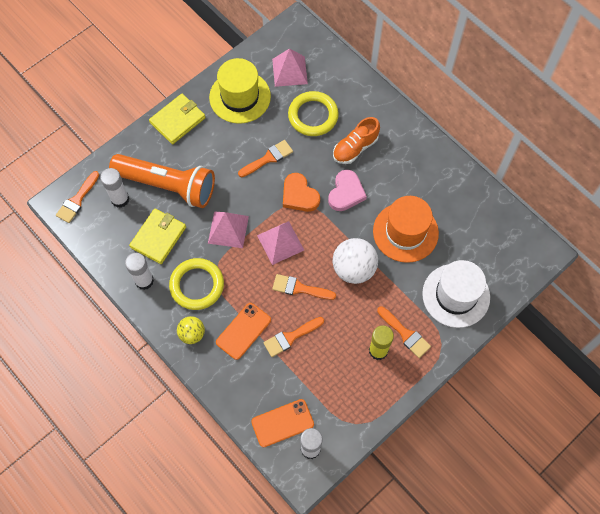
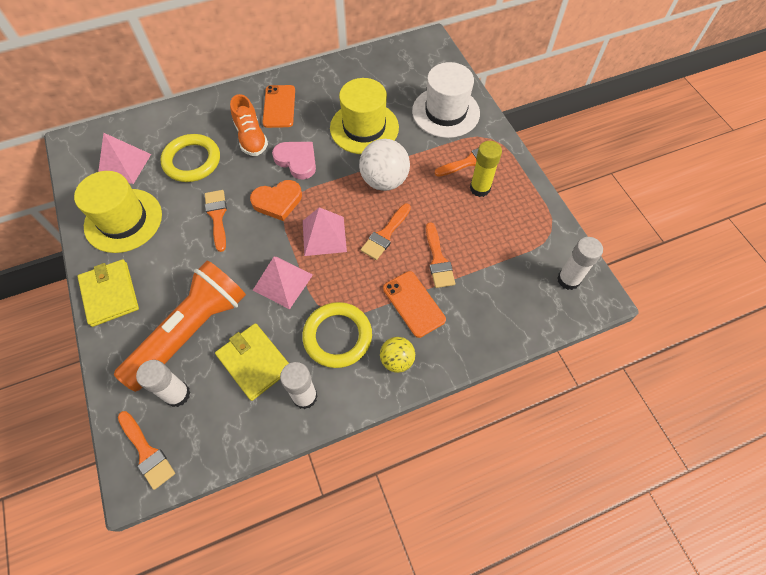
camera: 70 degrees left, 5 degrees down
orange phone [251,399,314,447] -> orange phone moved to [262,85,295,128]
orange hat [373,196,439,263] -> yellow hat [330,78,399,154]

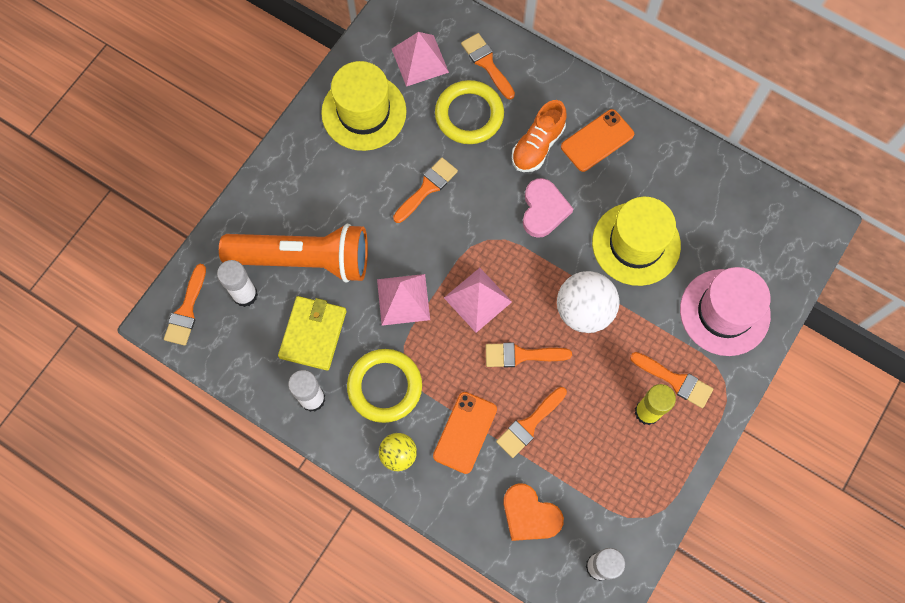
camera: 55 degrees right, 10 degrees up
yellow wallet [77,259,139,327] -> none
orange heart [250,180,302,221] -> orange heart moved to [503,483,564,541]
white hat [412,62,480,138] -> pink hat [680,267,771,356]
none -> orange brush [461,33,515,99]

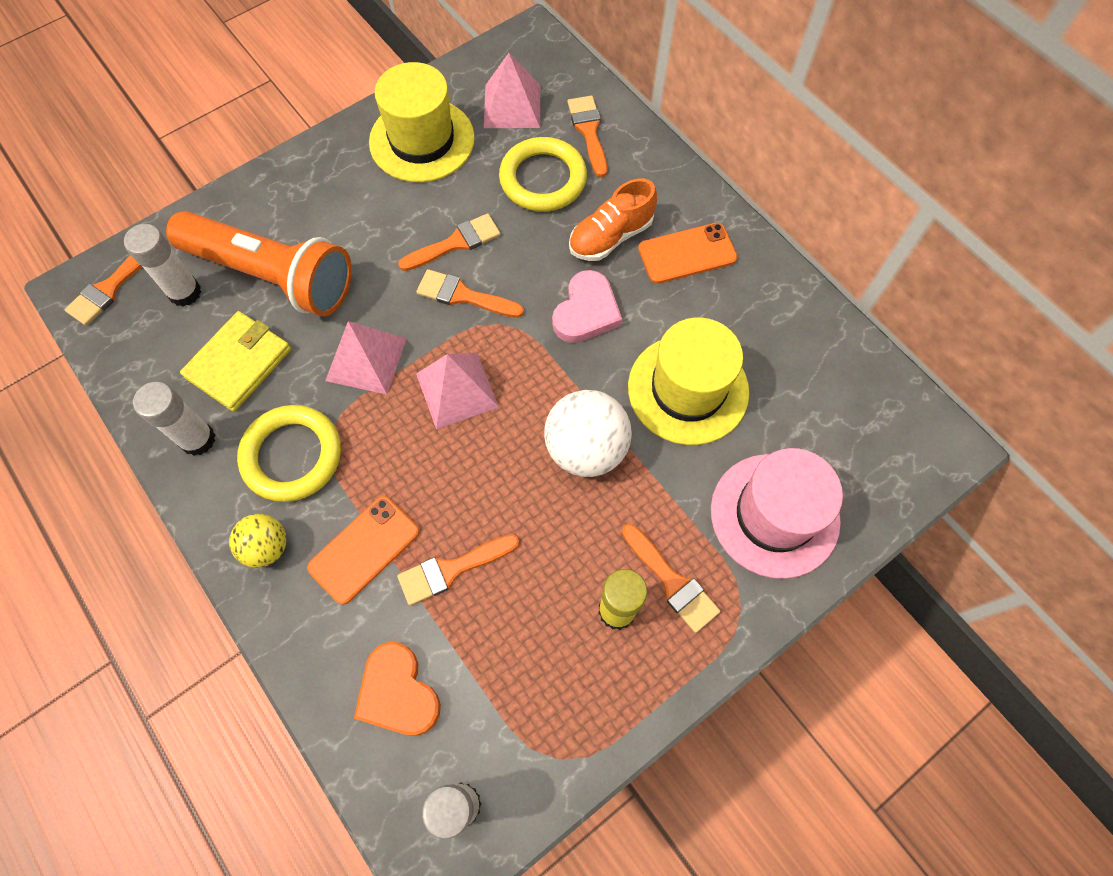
camera: 20 degrees right, 5 degrees down
orange brush [486,343,572,367] -> orange brush moved to [416,269,524,318]

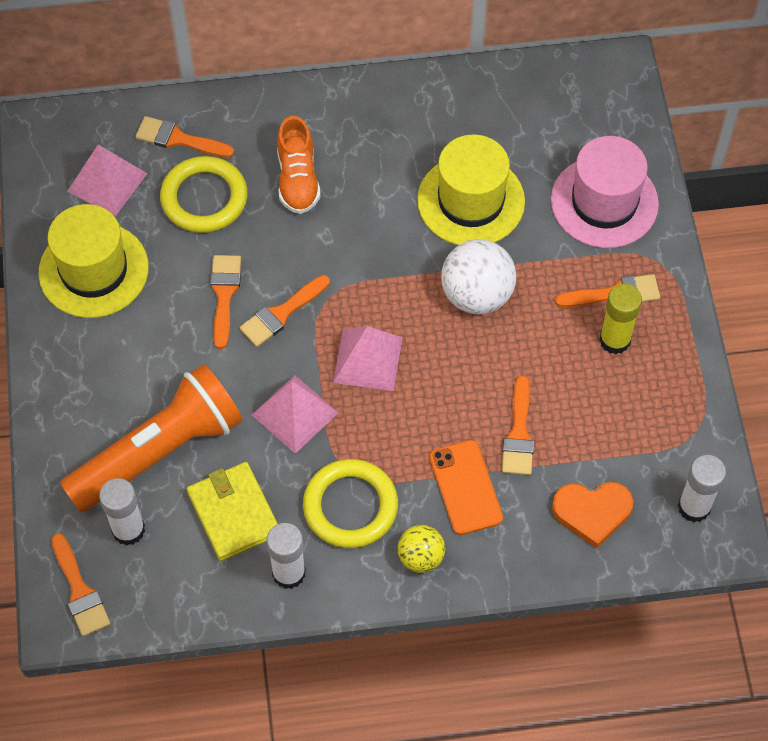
camera: 60 degrees left, 5 degrees down
pink heart [552,270,622,343] -> none
orange phone [638,223,738,284] -> none

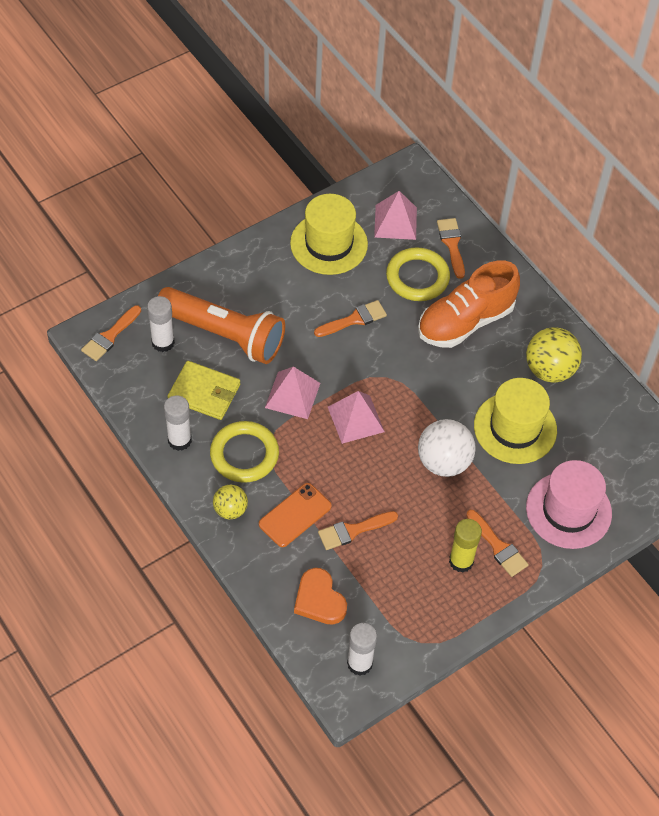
camera: 60 degrees right, 5 degrees down
yellow wallet [187,462,278,561] -> yellow wallet turned 75 degrees clockwise [167,361,240,420]
orange brush [239,275,330,347] -> none
orange shoe [277,116,321,214] -> orange shoe [418,261,520,348], size x1.59
none -> yellow ball [526,327,582,383]

